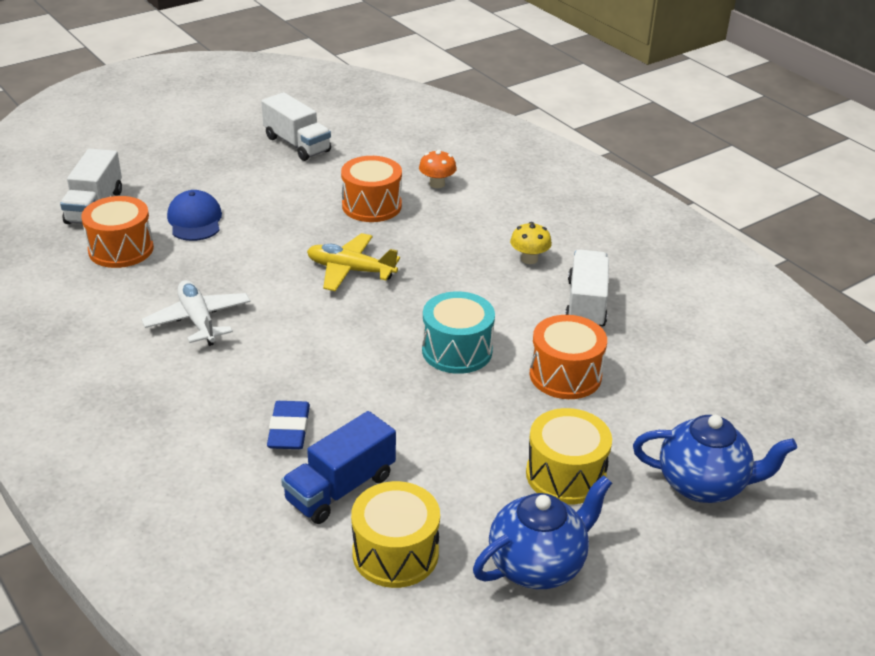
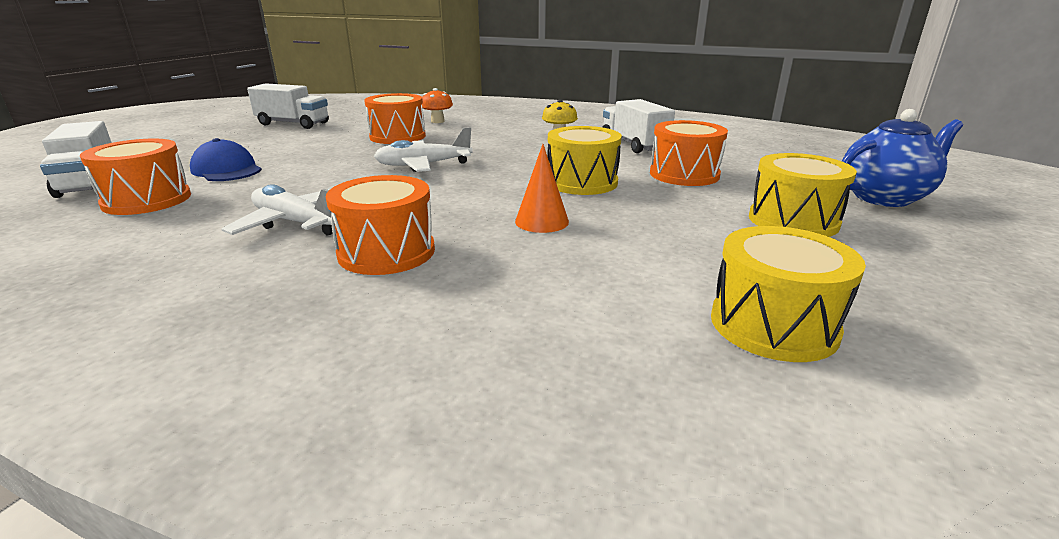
camera: 30 degrees left, 10 degrees down
blue eraser [267,401,310,449] -> none
blue truck [281,411,396,524] -> none
yellow plane [307,233,400,291] -> white plane [374,127,473,172]
turquoise drum [422,291,495,374] -> yellow drum [547,126,622,195]
blue teapot [473,475,612,589] -> none
none -> orange drum [326,175,435,275]
none -> orange cone [515,144,569,233]

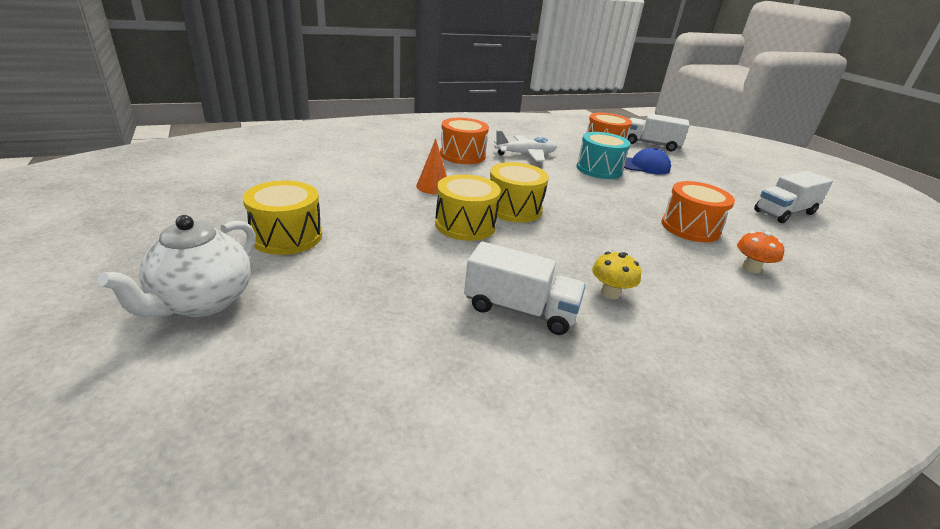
camera: 130 degrees right, 5 degrees up
white plane [374,127,473,172] -> none
orange drum [650,120,728,186] -> none
yellow drum [711,226,866,362] -> yellow drum moved to [490,162,549,223]
blue teapot [842,109,963,207] -> white teapot [97,215,256,317]
none -> turquoise drum [576,132,631,179]

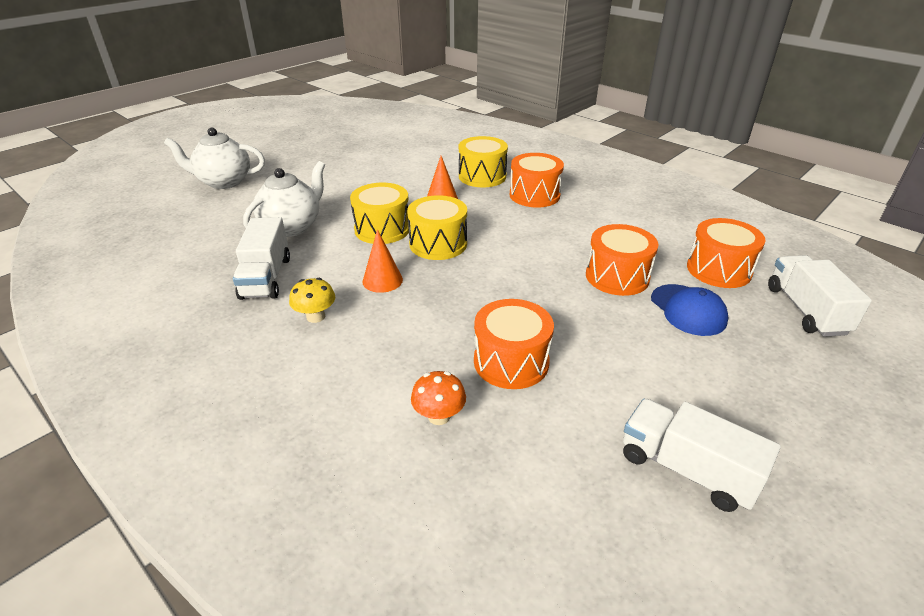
camera: 70 degrees right, 5 degrees up
yellow drum [243,181,322,255] -> yellow drum moved to [459,136,508,187]
white plane [494,131,557,161] -> none
turquoise drum [576,132,631,179] -> orange drum [586,224,658,296]
none -> white teapot [243,161,325,237]
none -> orange cone [363,229,403,293]

